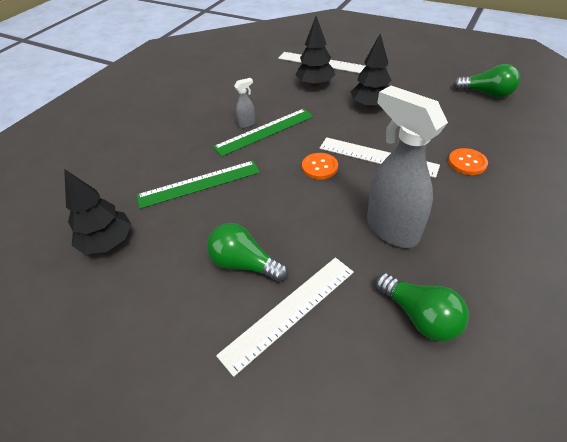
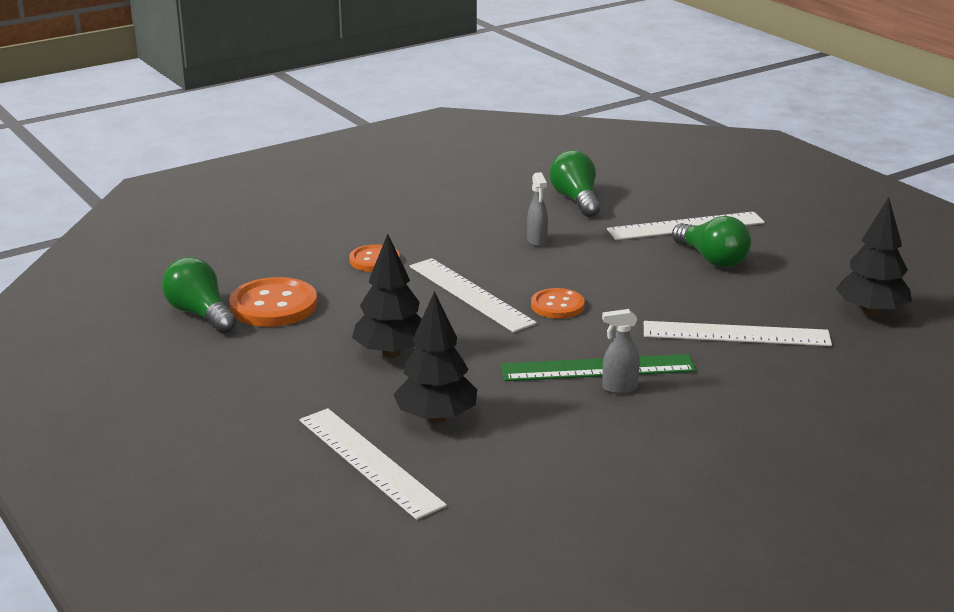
camera: 155 degrees left, 20 degrees down
green ruler [136,161,260,209] -> white ruler [644,321,832,346]
grey spray bottle [367,86,448,248] -> grey spray bottle [527,172,548,247], size x0.43
none -> orange button [229,277,317,327]

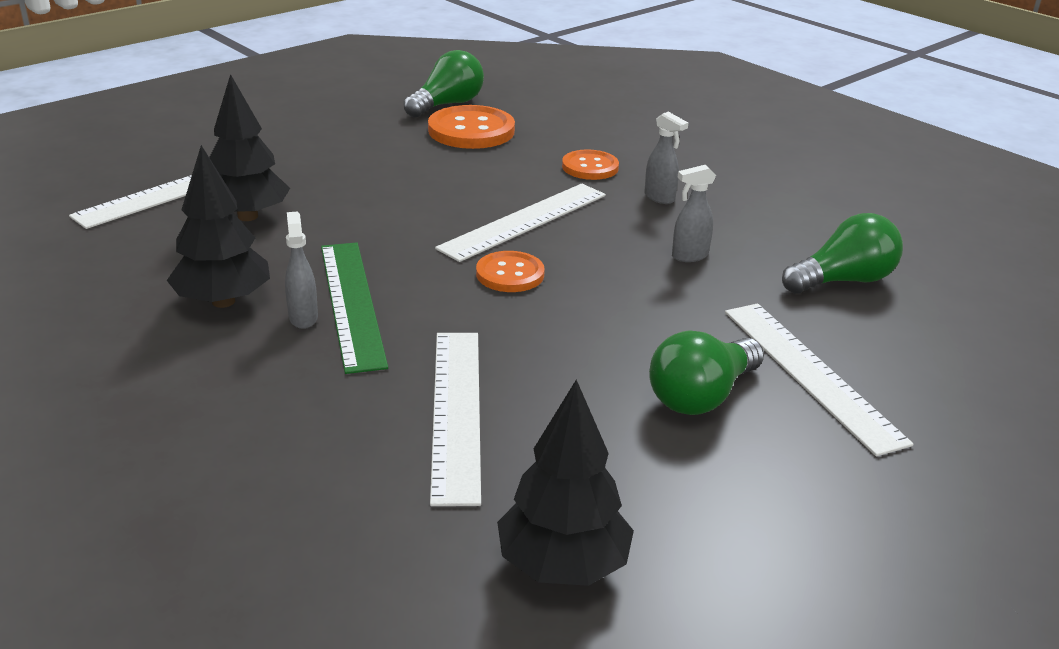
camera: 80 degrees right, 5 degrees up
black tree [352,233,422,358] -> black tree moved to [167,145,270,308]
none -> grey spray bottle [644,112,688,204]

